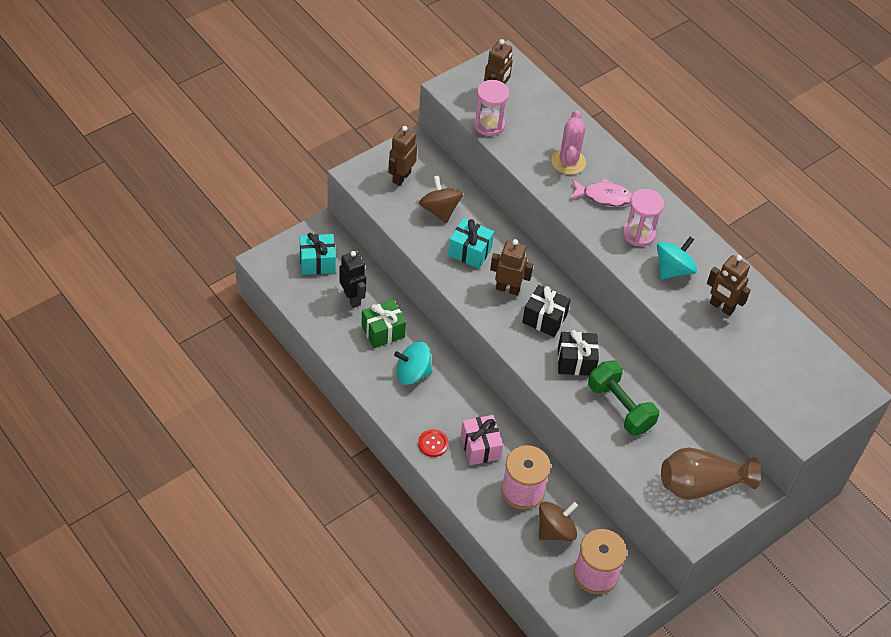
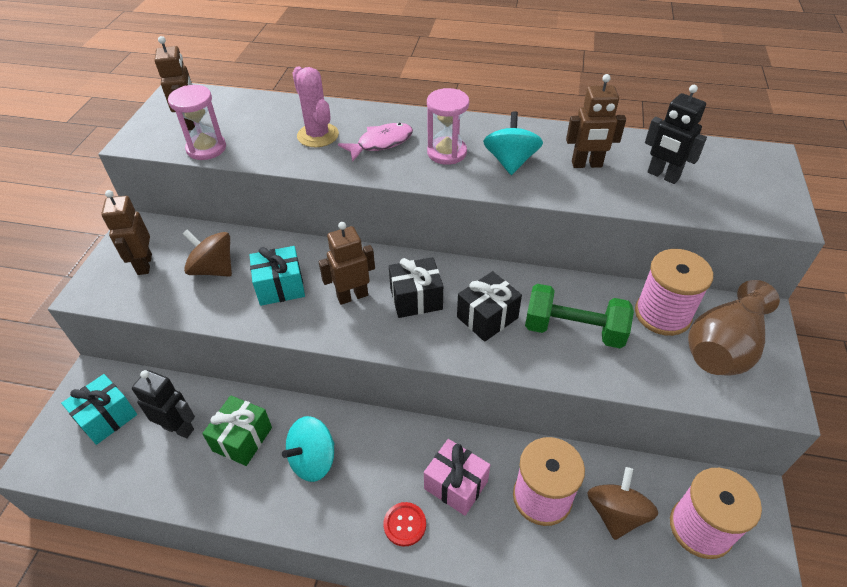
camera: 35 degrees left, 5 degrees down
none -> pink spool [635,249,713,336]
none -> black robot [645,85,707,184]

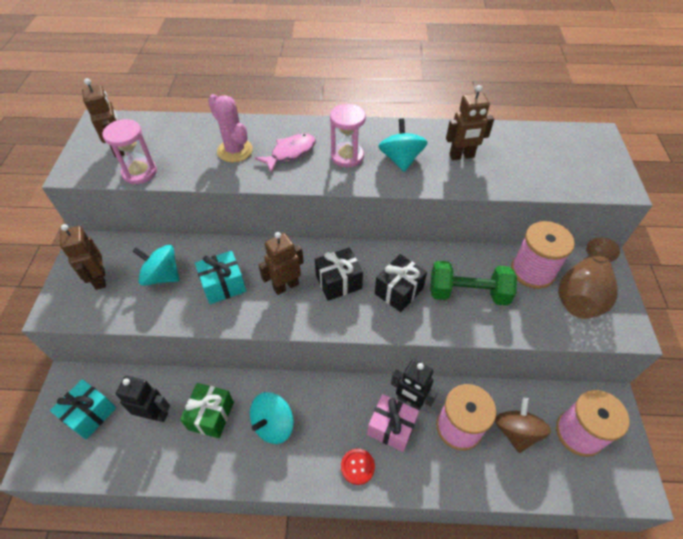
camera: 10 degrees left, 5 degrees up
brown spinning top [183,230,232,277] -> turquoise spinning top [132,245,179,286]
black robot [645,85,707,184] -> black robot moved to [391,359,437,410]

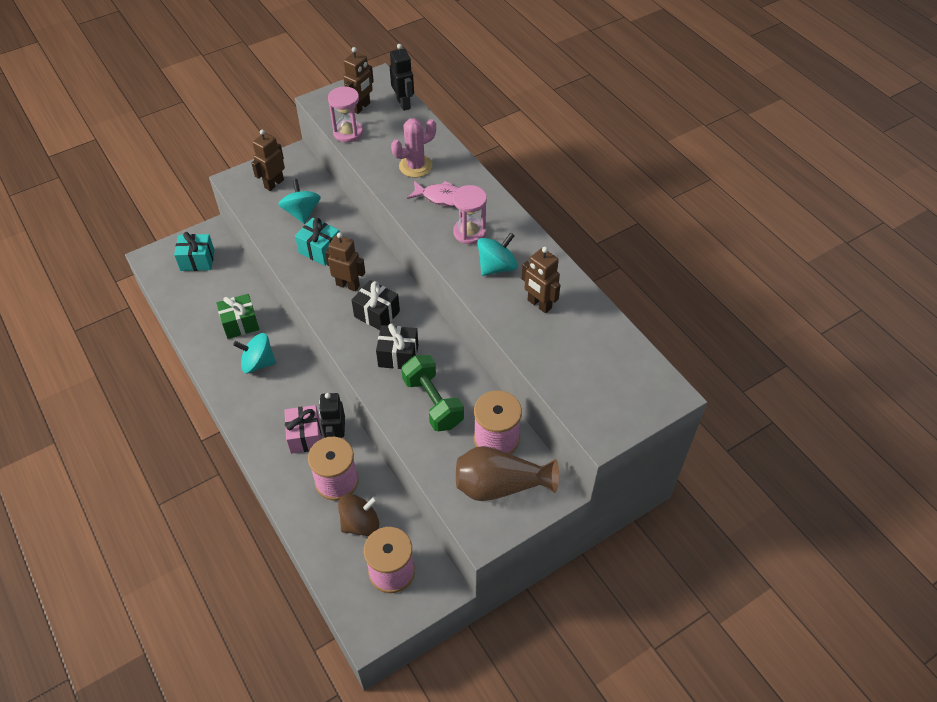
camera: 55 degrees right, 0 degrees up
black robot [116,376,170,422] -> black robot moved to [390,44,414,111]
pink cactus [208,94,253,162] -> pink cactus turned 45 degrees clockwise [391,118,436,178]
red button [341,449,375,485] -> none

